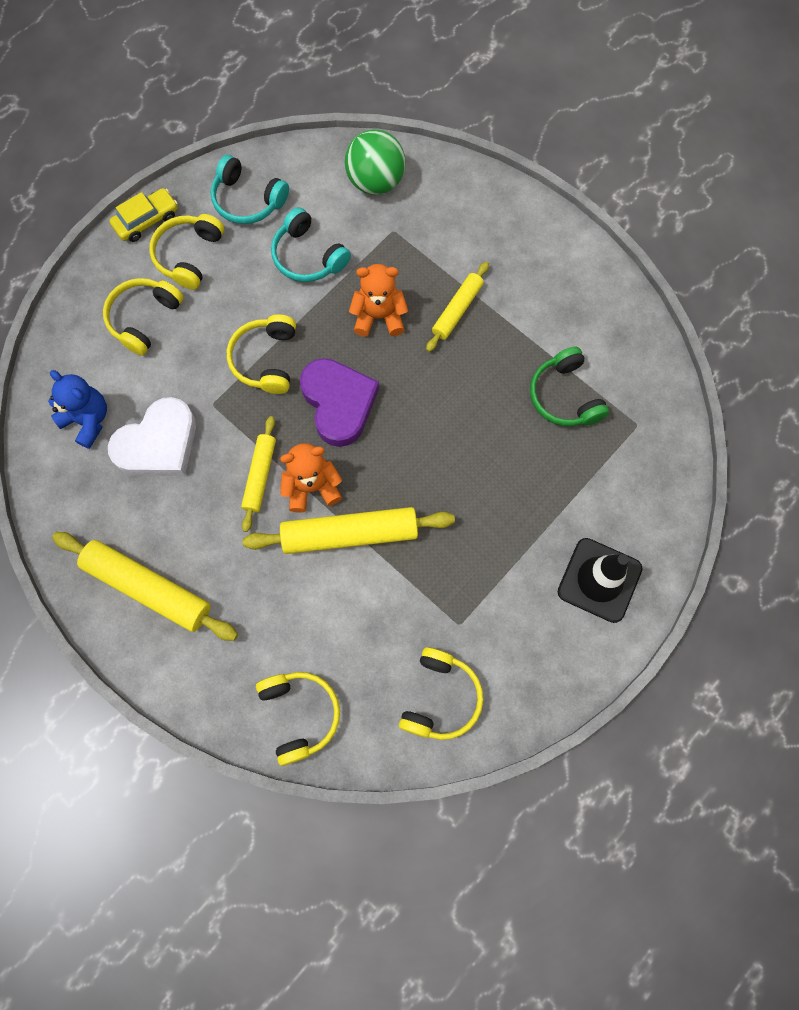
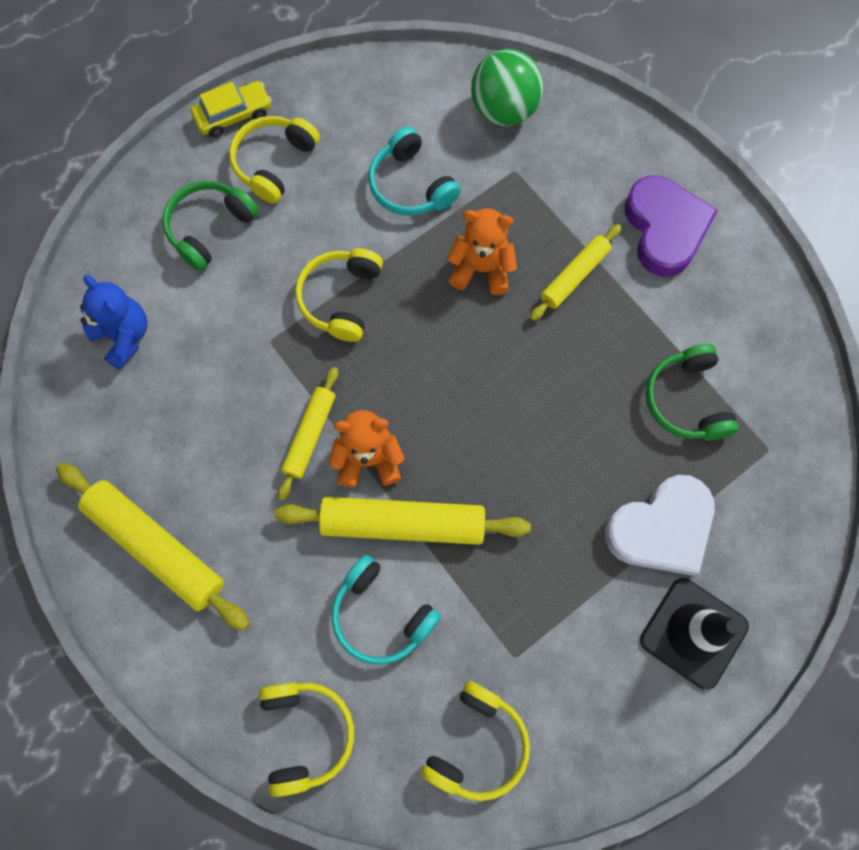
camera: 10 degrees right, 0 degrees up
yellow headphones [103,278,184,356] -> green headphones [162,181,259,271]
white heart [108,397,196,476] -> white heart moved to [605,475,715,576]
turquoise headphones [210,155,289,224] -> turquoise headphones moved to [331,555,441,665]
purple heart [300,358,379,447] -> purple heart moved to [624,176,718,277]

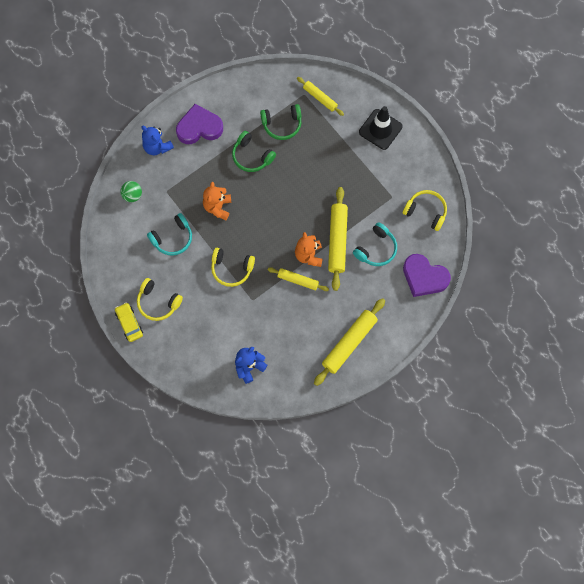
camera: 90 degrees left, 0 degrees up
green headphones [162,181,259,271] -> green headphones moved to [232,131,276,172]
yellow headphones [259,682,354,797] -> purple heart [403,254,451,297]
green ball [471,49,544,126] -> green ball [120,181,142,202], size x0.62
yellow rolling pin [530,224,621,321] -> yellow rolling pin moved to [297,77,344,116]
white heart [605,475,715,576] -> none
none -> blue teddy bear [141,125,174,155]

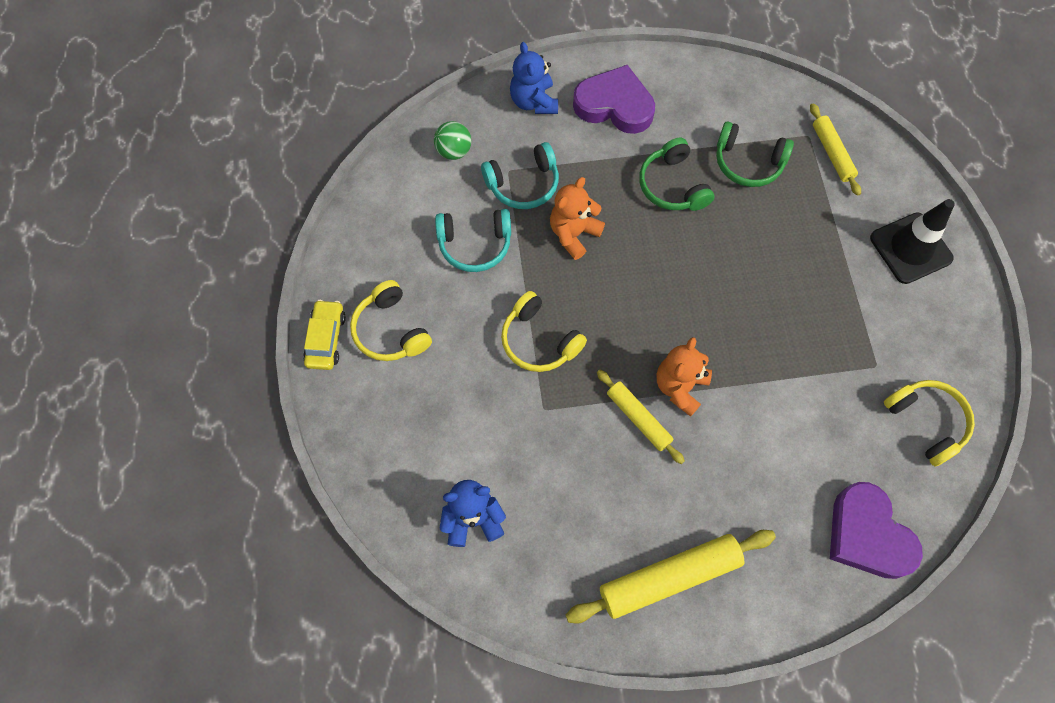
camera: 30 degrees right, 5 degrees down
yellow rolling pin [328,187,348,291] -> none
turquoise headphones [353,222,397,266] -> turquoise headphones moved to [481,142,559,209]

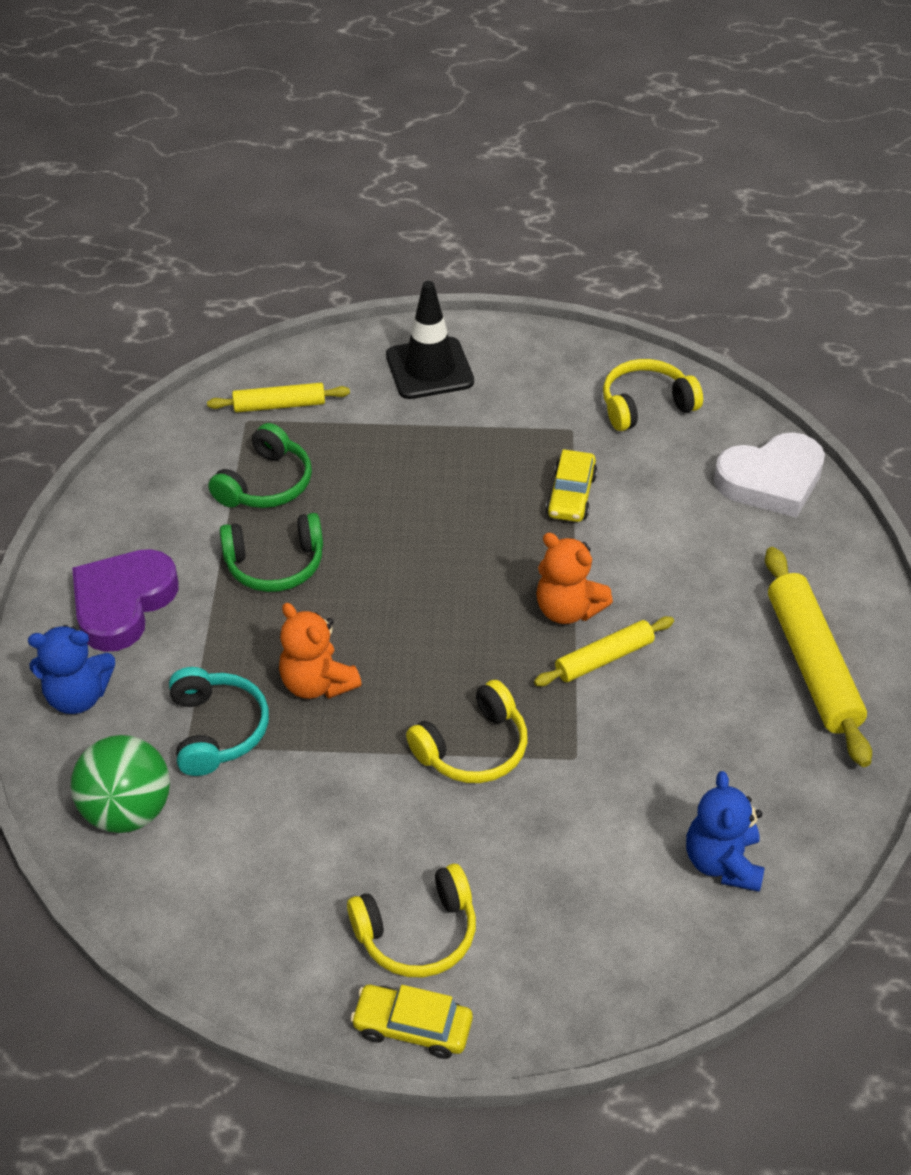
camera: 80 degrees left, 20 degrees down
green ball [434,121,471,160] -> green ball [70,735,170,833], size x1.61
turquoise headphones [435,209,511,272] -> none
purple heart [830,482,923,579] -> white heart [714,432,825,518]
none -> yellow car [546,449,598,522]

